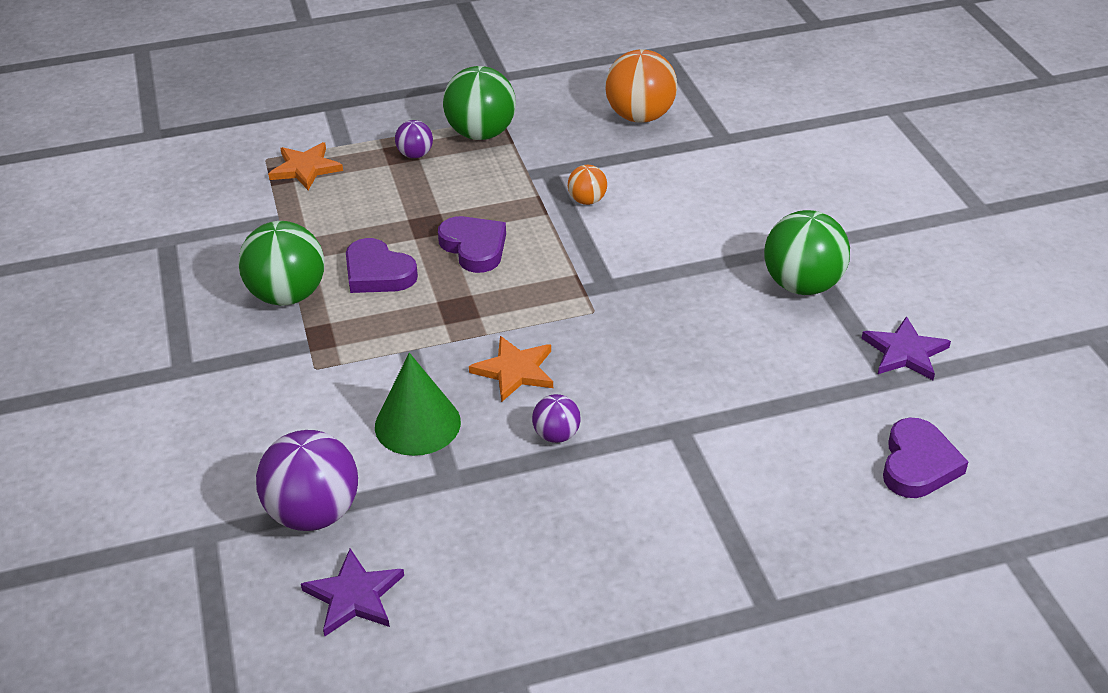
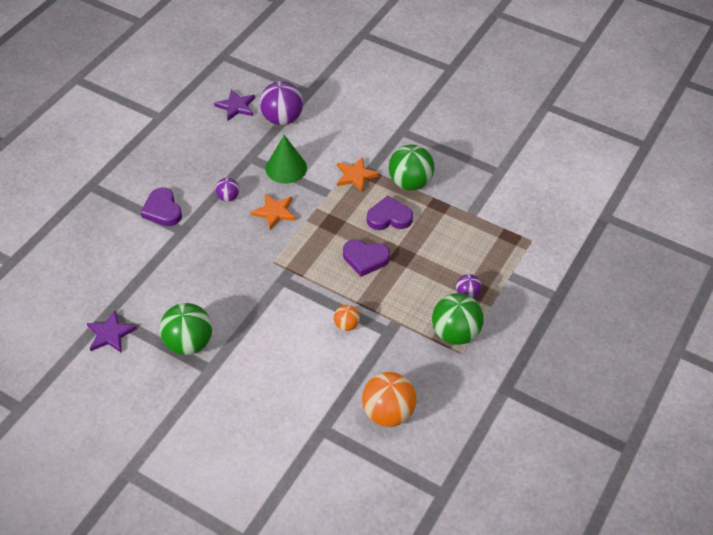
camera: 135 degrees right, 10 degrees up
orange star [268,142,343,190] -> orange star moved to [337,157,379,192]
purple heart [883,418,968,498] -> purple heart moved to [141,188,182,226]

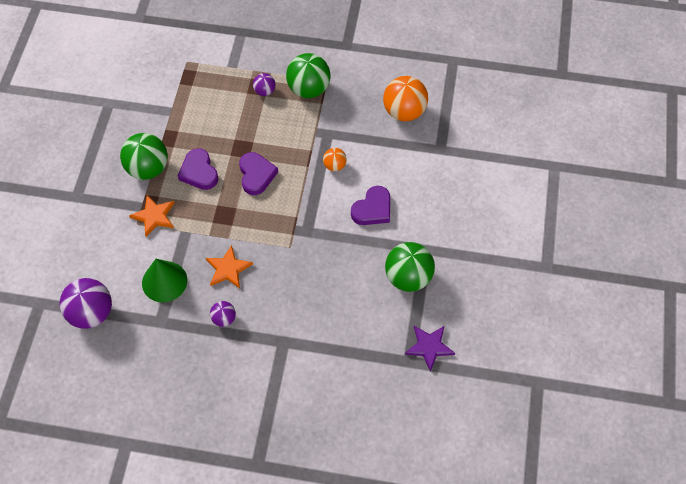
camera: 110 degrees left, 10 degrees up
purple heart [141,188,182,226] -> purple heart moved to [351,186,390,225]
purple star [214,89,255,121] -> none

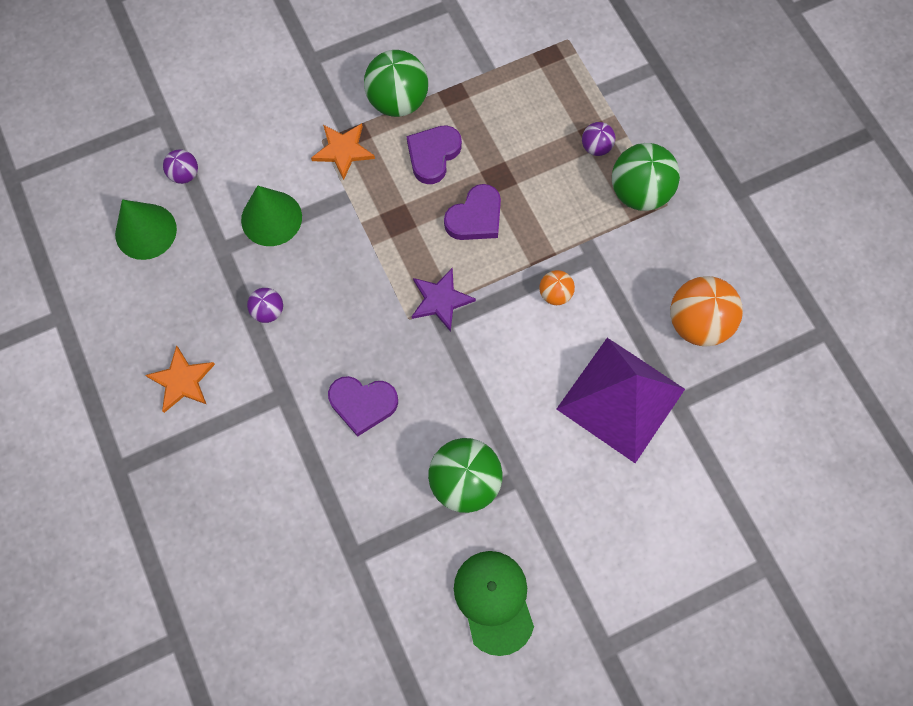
camera: 55 degrees right, 10 degrees up
purple ball [59,278,112,329] -> purple ball [163,149,198,184], size x0.51
orange star [206,245,253,288] -> orange star moved to [145,346,215,413]
purple heart [351,186,390,225] -> purple heart moved to [328,376,398,437]
purple star [405,326,455,372] -> purple star moved to [411,267,476,332]
none -> green cone [115,199,177,260]
none -> green cap [454,551,534,656]
none -> purple pyramid [557,338,685,463]

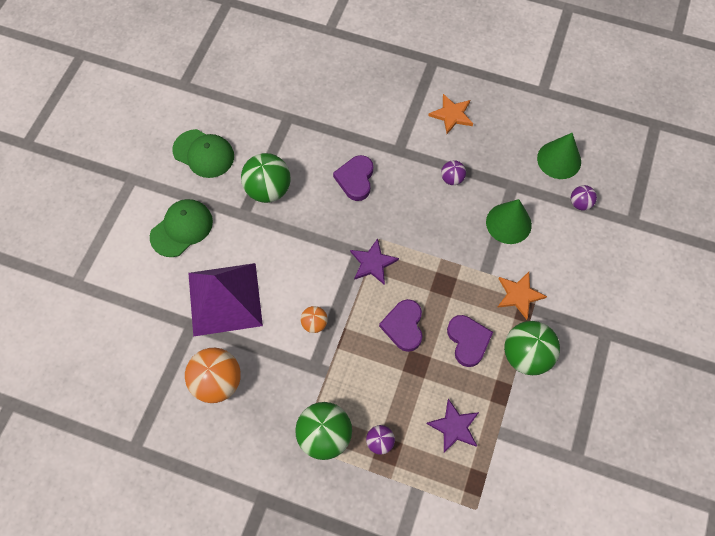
camera: 135 degrees right, 5 degrees down
purple heart [328,376,398,437] -> purple heart turned 45 degrees counterclockwise [333,155,373,201]
none -> green cap [150,199,213,257]
none -> purple star [426,399,479,453]

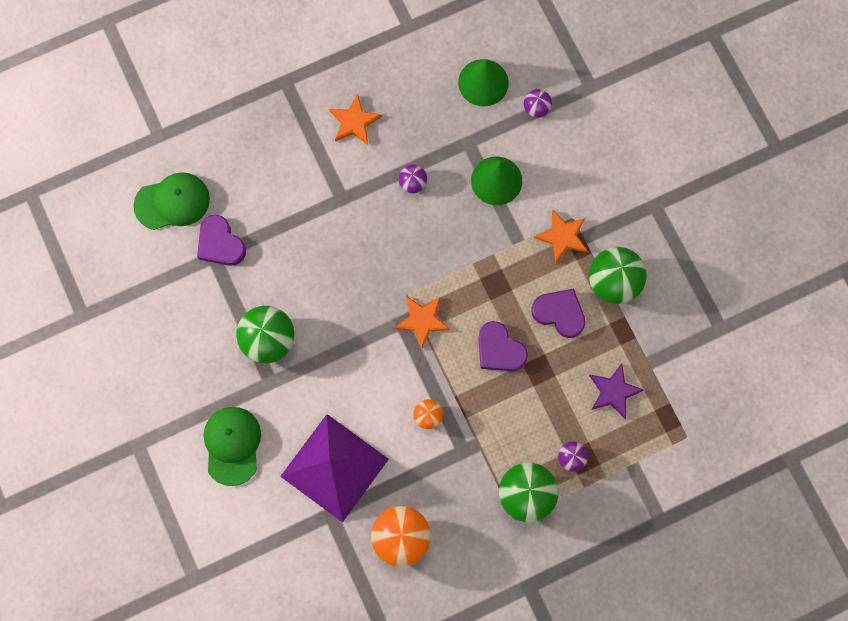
camera: 45 degrees left, 10 degrees up
green cap [172,129,234,178] -> green cap moved to [134,172,210,230]
purple heart [333,155,373,201] -> purple heart moved to [197,215,246,266]
purple star [350,238,399,285] -> orange star [395,296,450,348]

